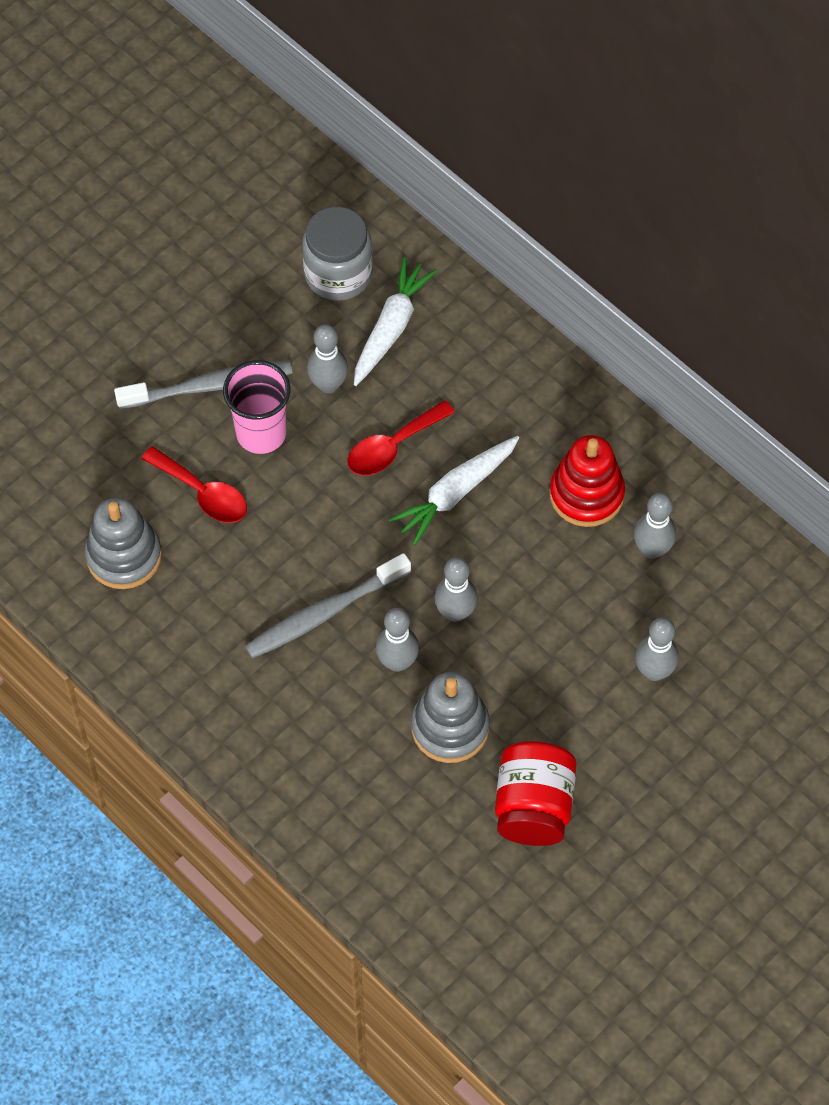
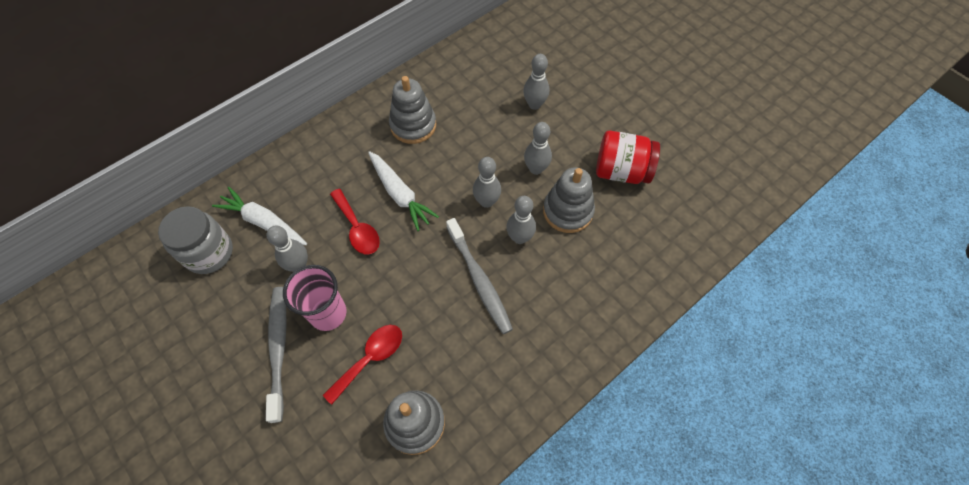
camera: 85 degrees left, 0 degrees up
red stacking toy [549,435,625,527] -> grey stacking toy [389,76,436,144]
grey bowling pin [634,493,676,559] -> grey bowling pin moved to [524,122,552,175]

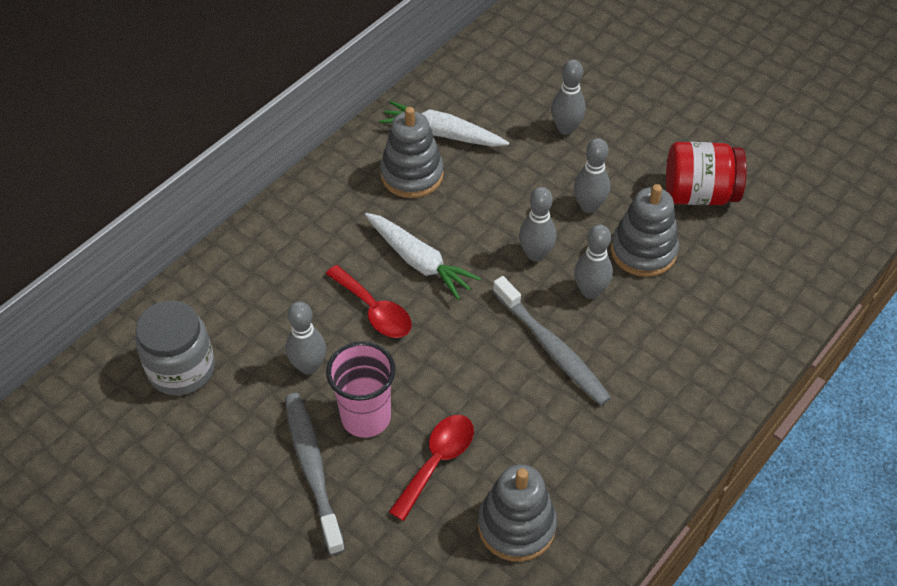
camera: 10 degrees left, 10 degrees down
white carrot [212,187,307,245] -> white carrot moved to [380,101,509,147]

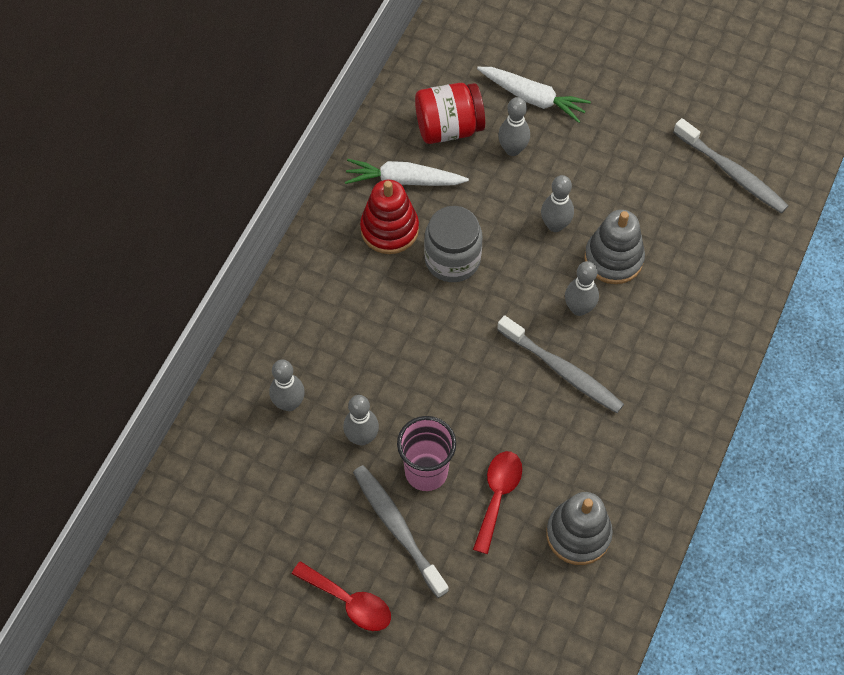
camera: 15 degrees left, 10 degrees up
grey jar [135,300,215,395] -> grey jar moved to [424,206,482,282]
red spoon [326,265,412,338] -> red spoon moved to [292,561,391,631]
white carrot [365,213,481,300] -> white carrot moved to [477,67,591,123]
grey stacking toy [380,107,444,198] -> red stacking toy [360,180,419,254]
grey bowling pin [519,187,557,262] -> grey bowling pin moved to [270,360,305,411]
red jar [666,142,747,205] -> red jar moved to [415,83,485,144]
none -> grey toothbrush [673,118,789,213]

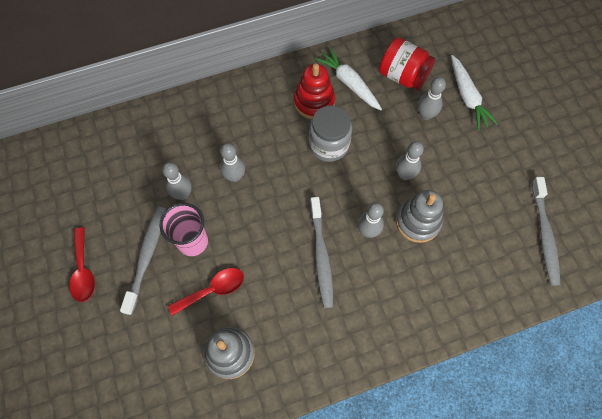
camera: 45 degrees right, 5 degrees up
grey bowling pin [270,360,305,411] -> grey bowling pin moved to [220,143,245,182]

